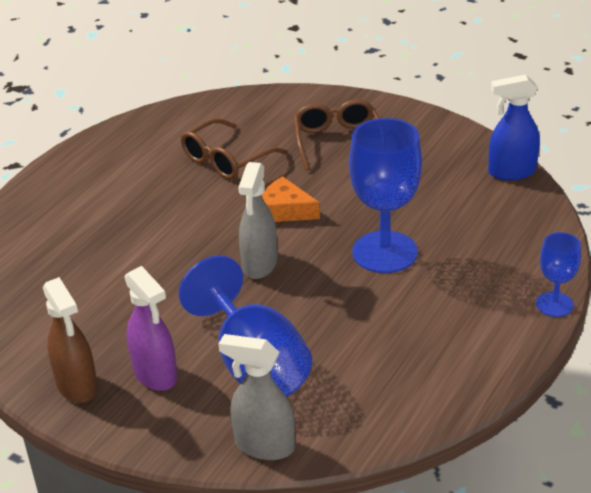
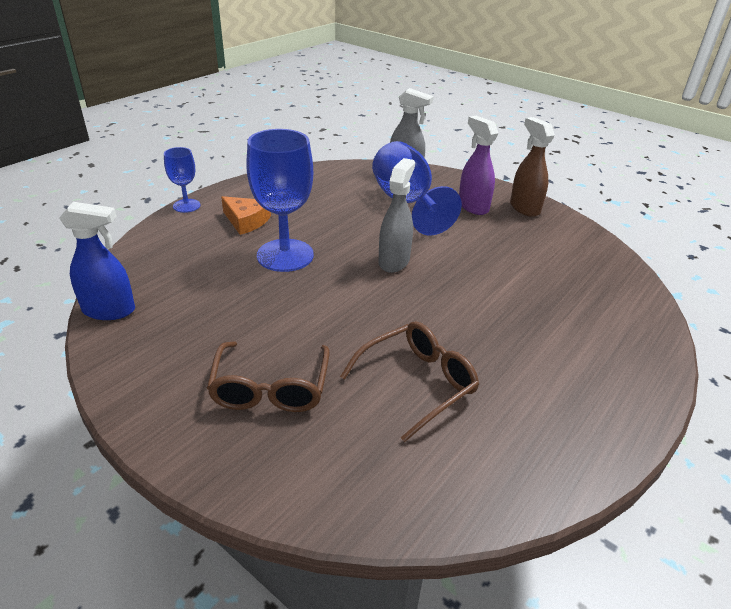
camera: 175 degrees left, 0 degrees up
orange cheese [262,176,320,222] -> orange cheese moved to [221,196,271,235]

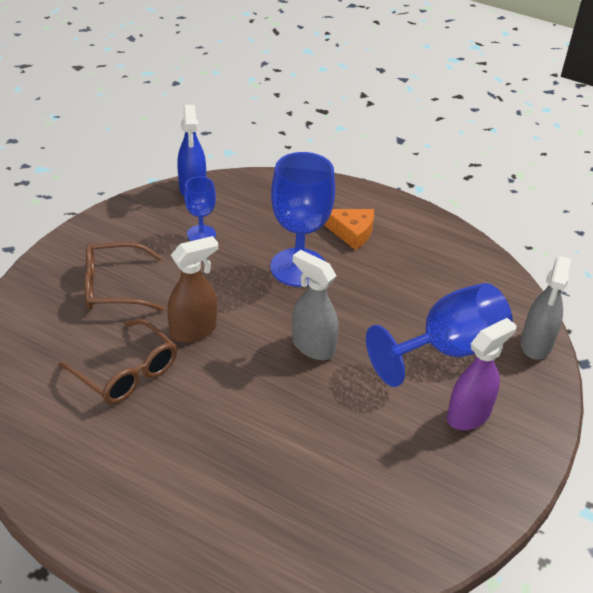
camera: 80 degrees right, 5 degrees up
blue goblet [164,147,200,213] -> blue goblet moved to [184,176,216,241]
orange cheese [221,196,271,235] -> orange cheese turned 90 degrees counterclockwise [324,209,374,250]
grey spray bottle [379,158,415,273] -> grey spray bottle turned 150 degrees counterclockwise [292,250,339,360]
brown spray bottle [510,117,555,217] -> brown spray bottle moved to [167,236,218,342]

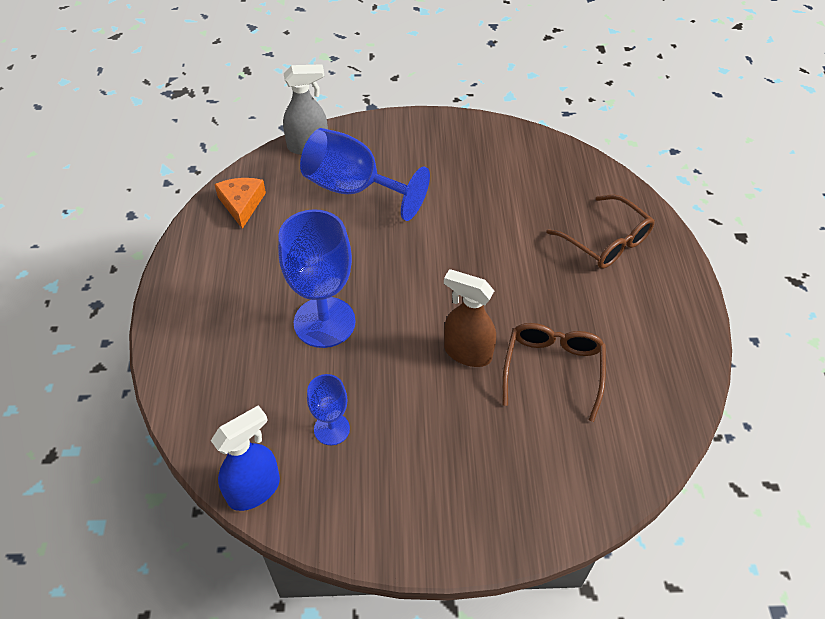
camera: 120 degrees left, 10 degrees up
brown glasses [84,242,165,311] -> brown glasses moved to [546,194,655,269]
grey spray bottle [292,250,339,360] -> none
orange cheese [324,209,374,250] -> orange cheese moved to [214,178,266,229]
purple spray bottle [447,318,516,430] -> none

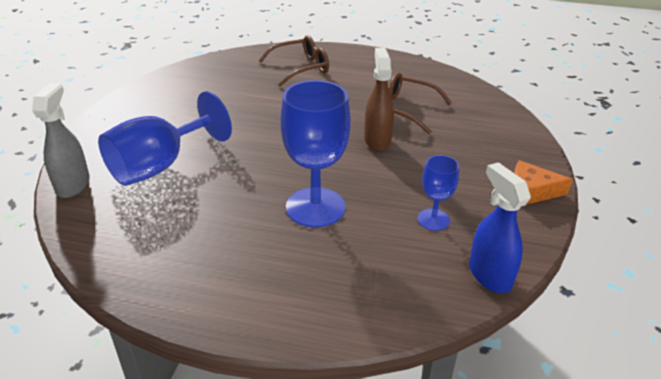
camera: 75 degrees left, 15 degrees down
orange cheese [214,178,266,229] -> orange cheese moved to [514,160,573,205]
brown spray bottle [444,269,496,367] -> brown spray bottle turned 135 degrees clockwise [364,48,394,151]

